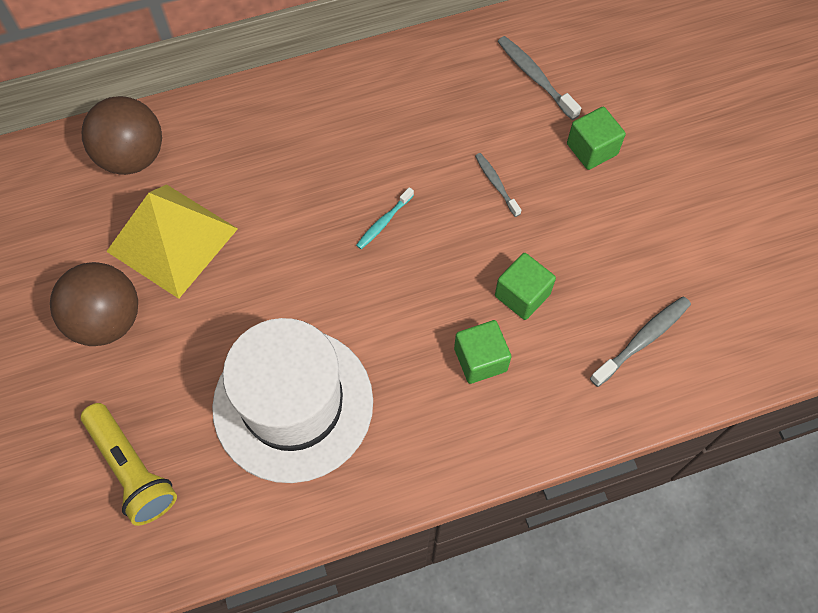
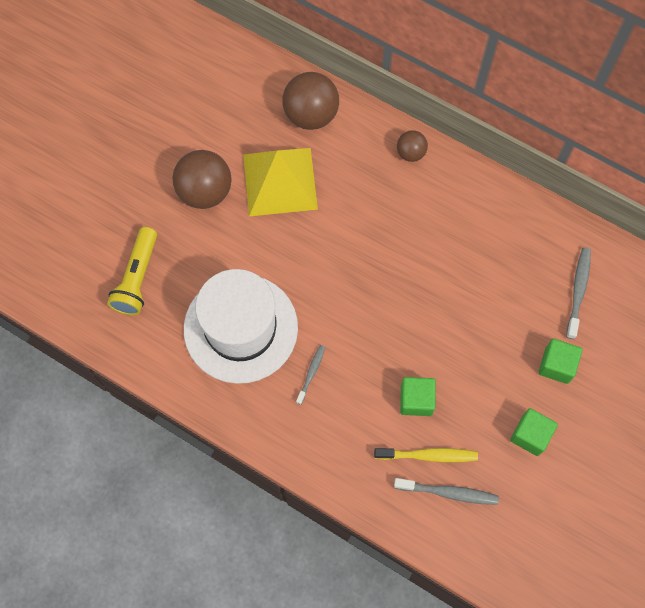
camera: 50 degrees right, 5 degrees up
turquoise toothbrush [356,187,414,249] -> none
green cube [454,320,511,384] -> green cube moved to [510,408,558,456]
grey toothbrush [475,153,521,217] -> grey toothbrush moved to [296,345,325,405]
none -> yellow toothbrush [374,448,478,462]
none -> brown ball [397,130,428,162]

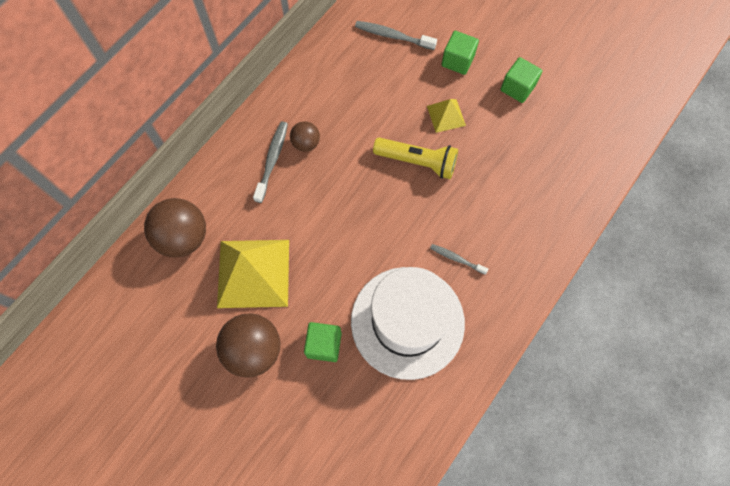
camera: 85 degrees left, 0 degrees up
yellow flashlight [107,227,157,316] -> yellow flashlight moved to [373,137,458,179]
yellow toothbrush [374,448,478,462] -> none
grey toothbrush [394,478,499,505] -> grey toothbrush moved to [253,121,288,203]
brown ball [397,130,428,162] -> brown ball moved to [290,121,320,152]
green cube [400,377,436,416] -> green cube moved to [304,322,342,362]
none -> yellow pyramid [427,99,466,133]

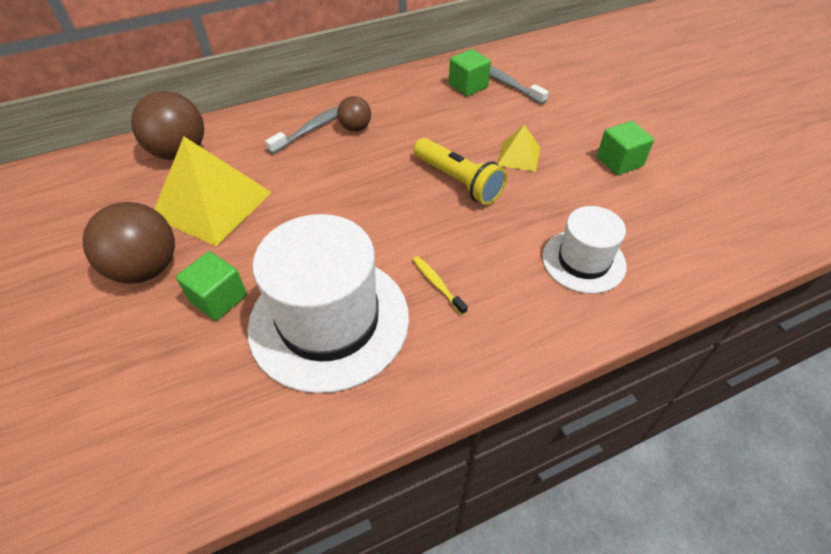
camera: 30 degrees right, 20 degrees down
grey toothbrush [430,244,489,275] -> yellow toothbrush [413,256,468,315]
green cube [442,31,479,75] -> green cube moved to [449,49,491,96]
none -> white hat [542,206,627,294]

